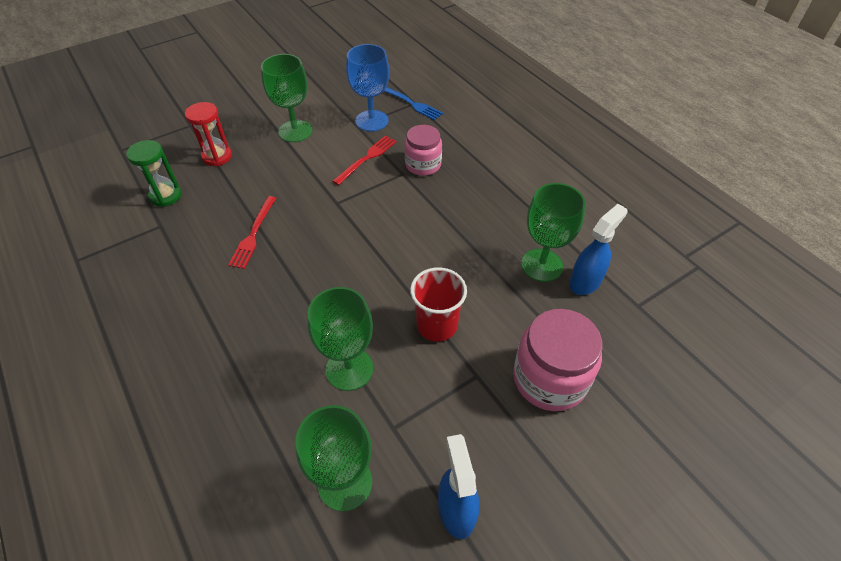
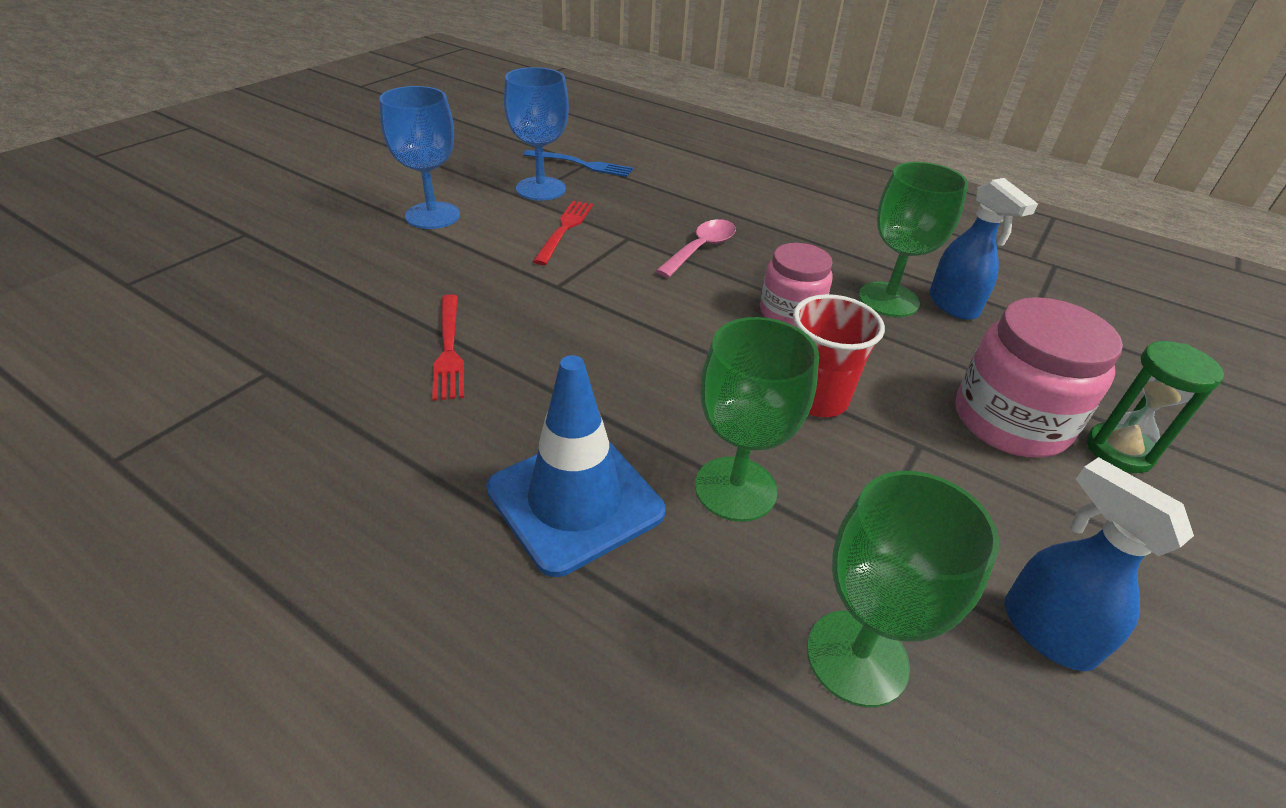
camera: 25 degrees left, 10 degrees down
green hourglass [126,140,182,207] -> green hourglass moved to [1087,341,1224,473]
red hourglass [185,102,232,166] -> none
green goblet [261,54,313,142] -> blue goblet [379,86,460,229]
pink jar [405,125,442,176] -> pink jar moved to [760,243,833,326]
blue spray bottle [569,204,627,295] -> blue spray bottle turned 135 degrees clockwise [929,178,1038,320]
none -> blue traffic cone [486,355,666,577]
none -> pink spoon [656,219,736,278]

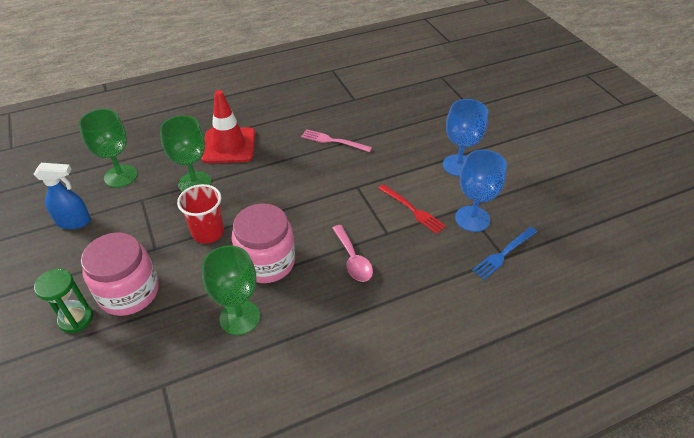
camera: 125 degrees right, 5 degrees up
red fork [432,294,464,401] -> pink fork [301,129,372,152]
blue traffic cone [486,355,666,577] -> red traffic cone [201,90,255,163]
pink jar [760,243,833,326] -> pink jar [232,204,295,283], size x1.53
blue spray bottle [929,178,1038,320] -> none

